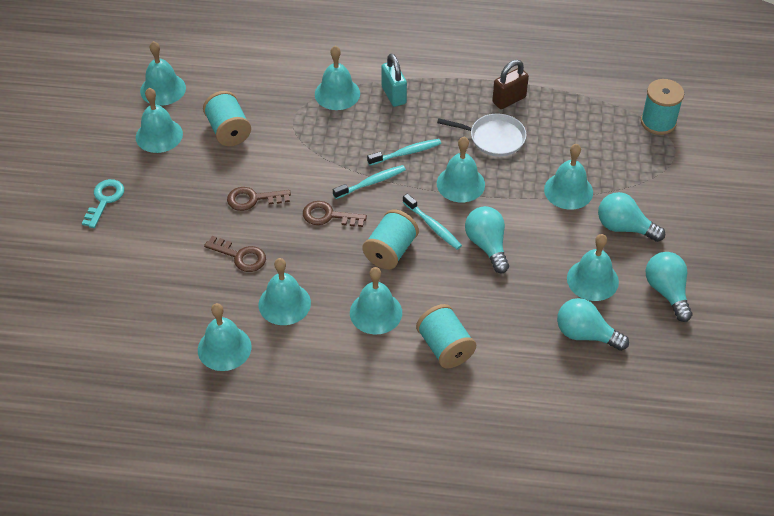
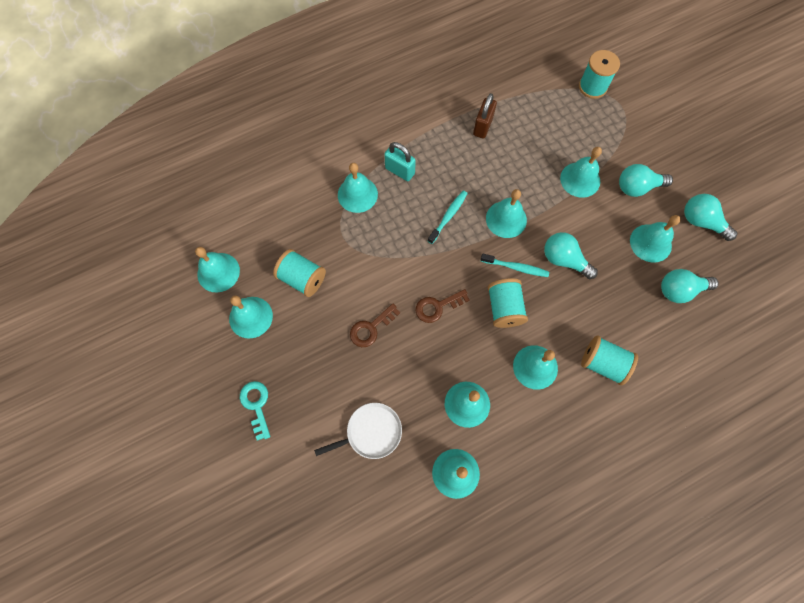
camera: 35 degrees left, 20 degrees up
brown key [204,236,266,272] -> none
turquoise toothbrush [333,165,406,199] -> none
white pan [437,114,526,157] -> white pan moved to [314,403,402,459]

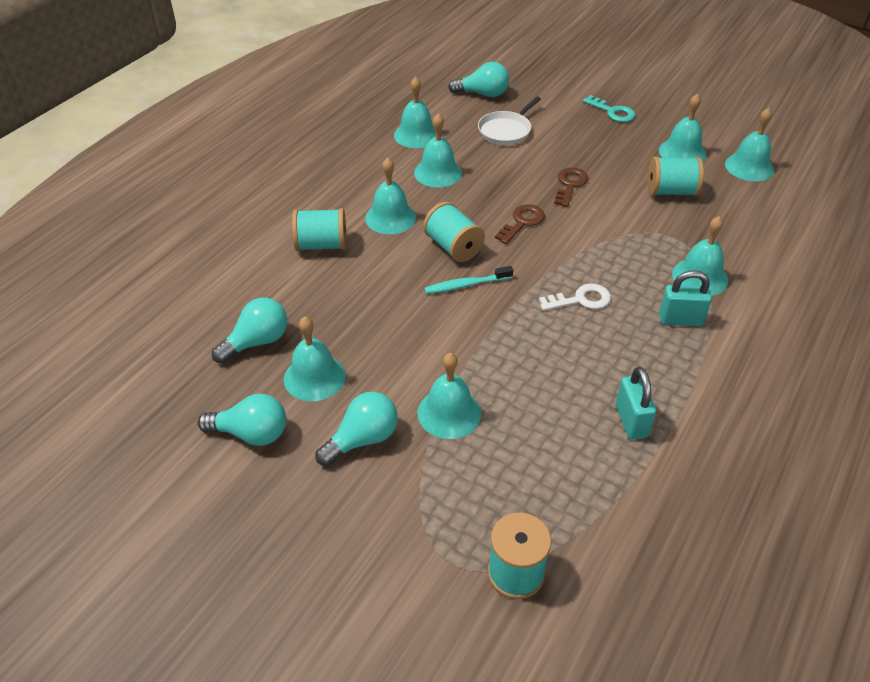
camera: 150 degrees right, 25 degrees down
turquoise toothbrush [428,190,468,244] -> white key [539,284,611,311]
brown padlock [473,93,497,139] -> turquoise padlock [616,367,656,439]
turquoise bell [486,189,527,238] -> none
turquoise light bulb [544,232,598,279] -> turquoise light bulb moved to [448,62,509,97]

